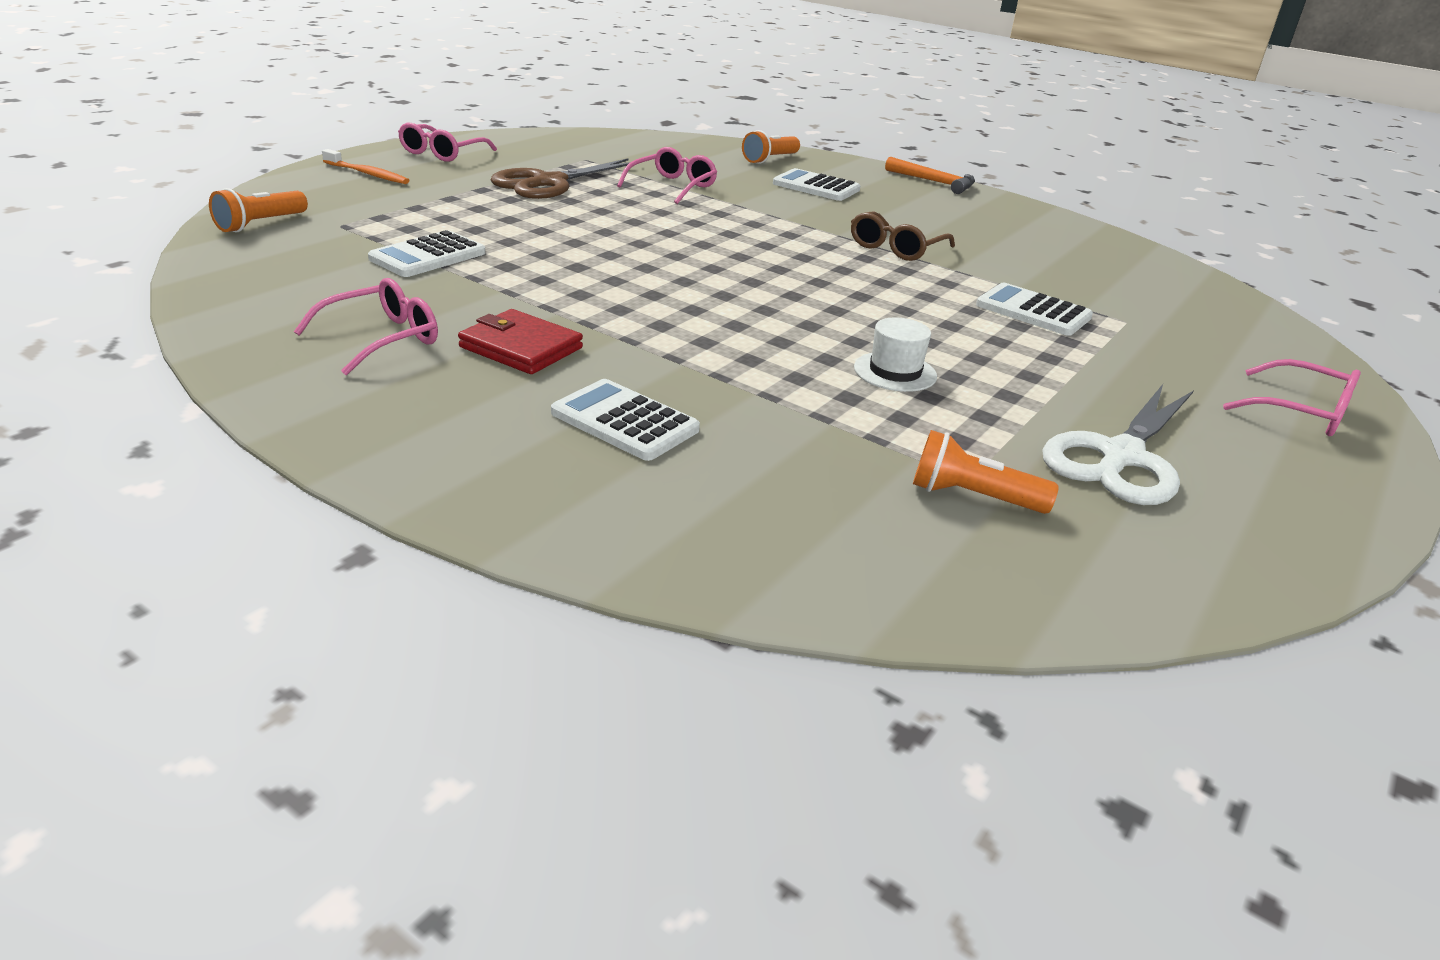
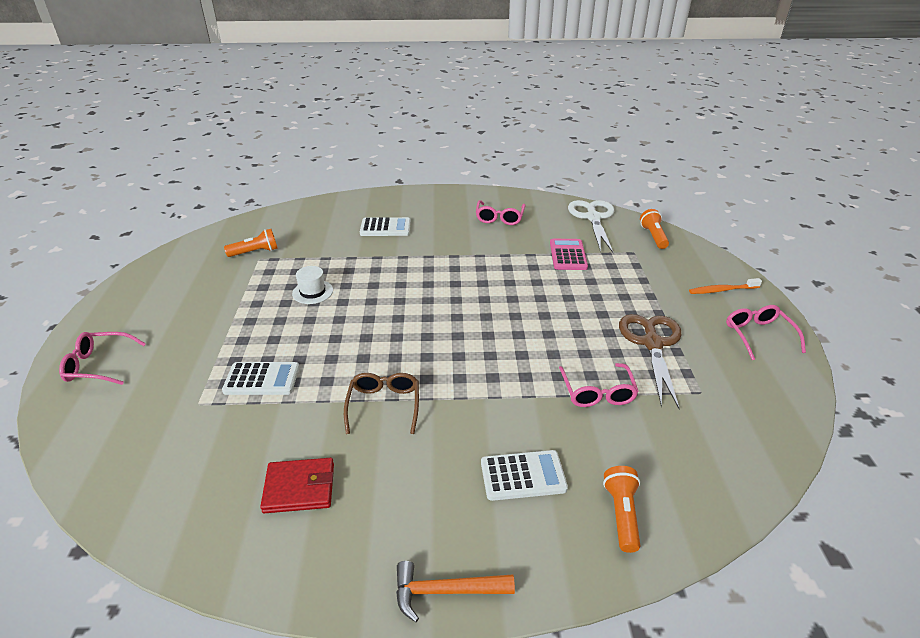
camera: 145 degrees right, 5 degrees up
white calculator [368,230,485,277] -> pink calculator [550,239,588,270]
red wallet [458,309,583,374] -> red wallet moved to [260,458,334,513]
white scissors [1042,384,1194,505] -> white scissors moved to [568,200,615,253]

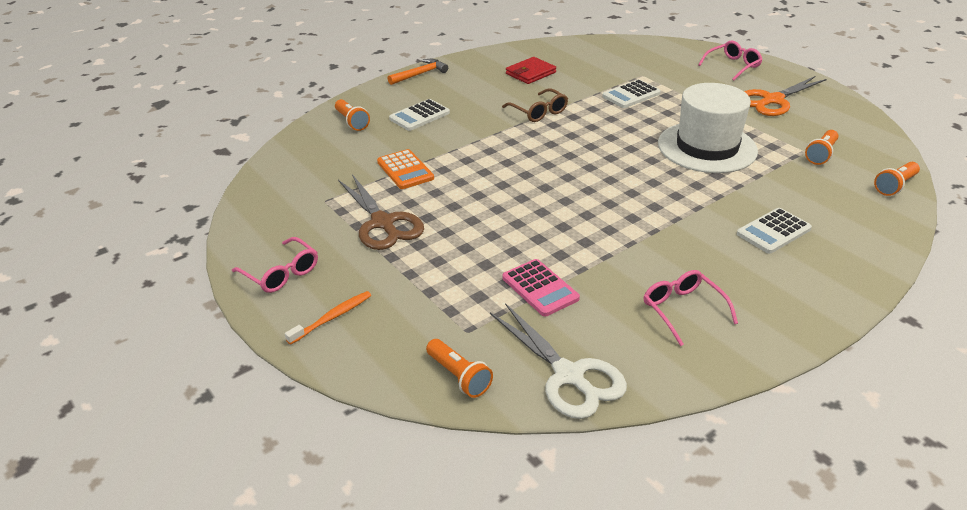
camera: 145 degrees right, 0 degrees up
white hat [292,266,333,304] -> white hat [658,83,758,173], size x2.36
pink glasses [559,363,639,407] -> orange calculator [377,149,434,189]
none -> orange scissors [744,76,827,116]
none -> orange flashlight [874,162,920,196]

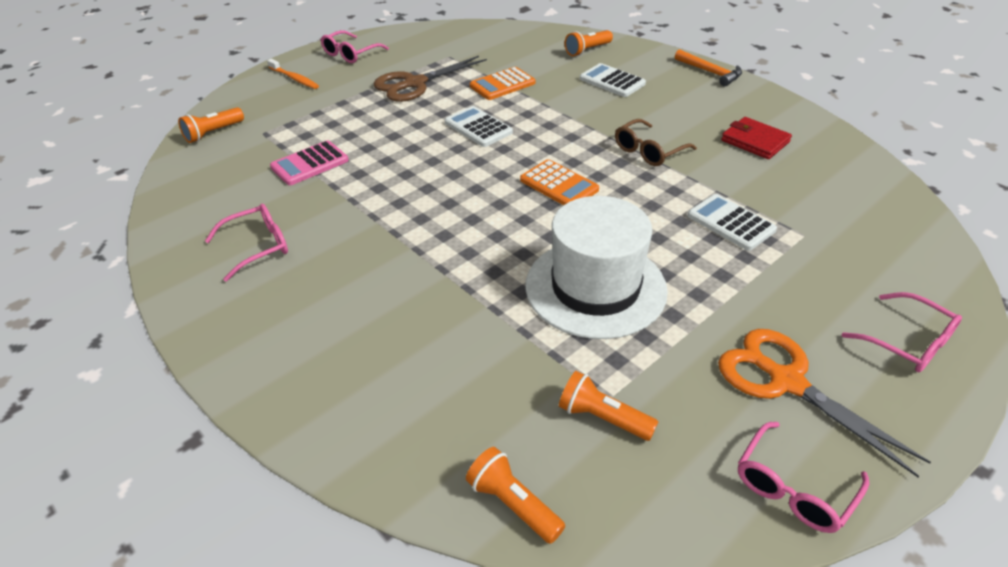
camera: 85 degrees right, 5 degrees up
white scissors [490,303,627,419] -> none
white calculator [737,208,812,254] -> white calculator moved to [445,106,513,147]
none -> orange calculator [520,159,599,205]
none -> pink glasses [738,422,869,533]

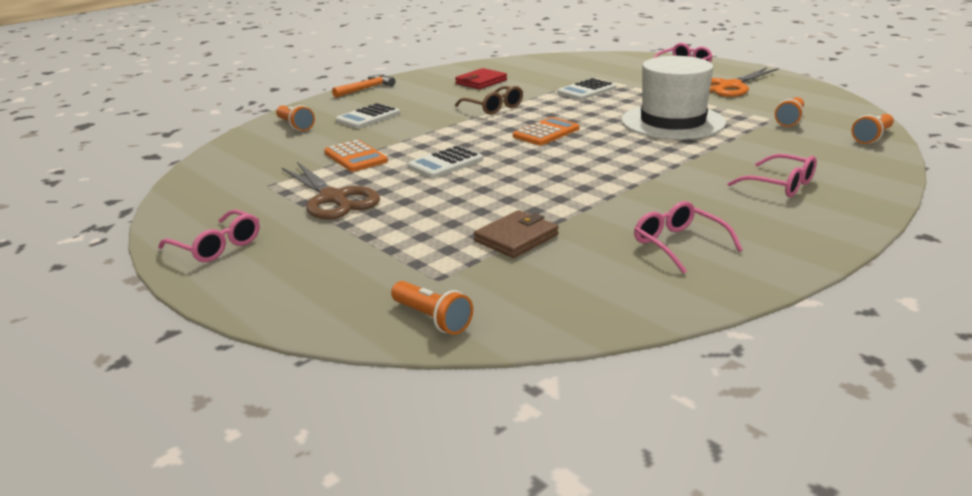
camera: 90 degrees left, 15 degrees down
orange toothbrush [267,59,319,89] -> none
pink calculator [270,140,349,185] -> brown wallet [474,210,559,258]
pink glasses [738,422,869,533] -> pink glasses moved to [727,154,817,197]

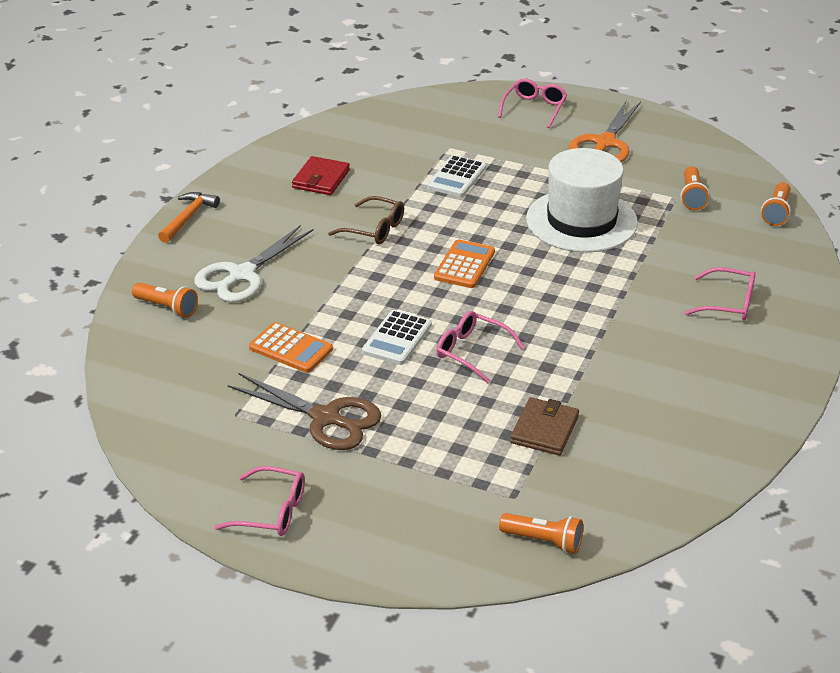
camera: 25 degrees left, 10 degrees up
white calculator [336,103,400,129] -> white scissors [194,225,314,302]
pink glasses [634,201,743,274] -> pink glasses moved to [436,311,525,384]

